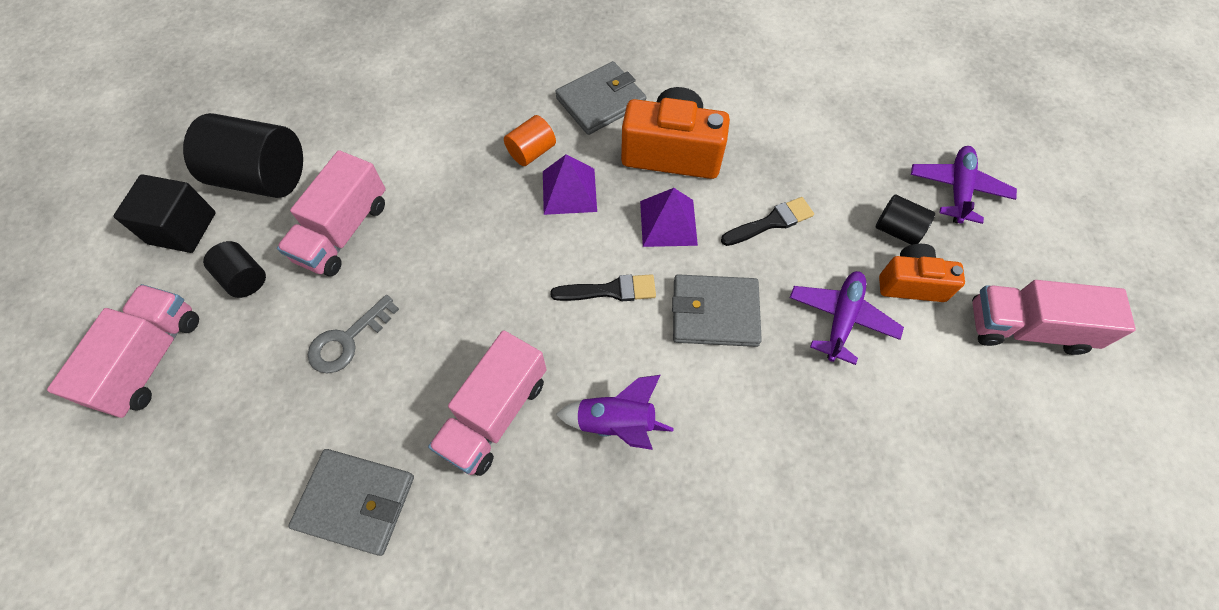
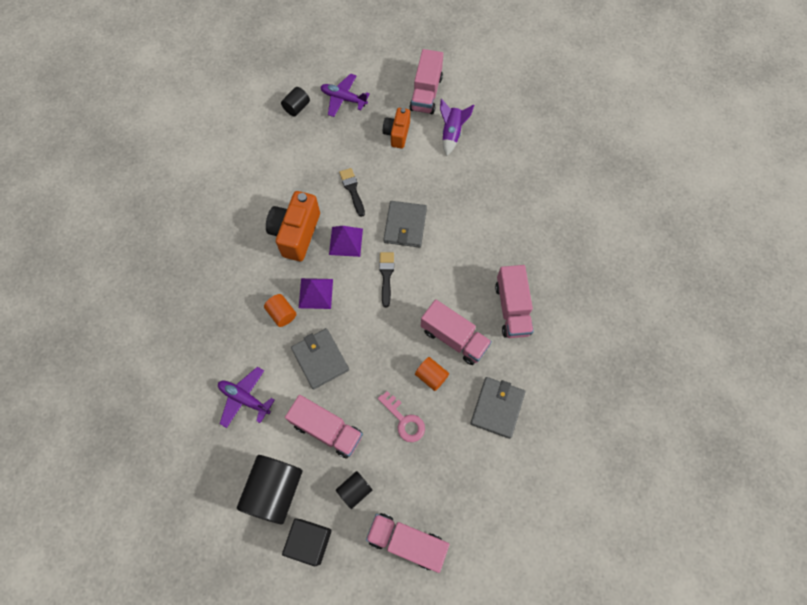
camera: 85 degrees left, 5 degrees up
grey key [308,295,399,374] -> pink key [378,391,425,442]
grey wallet [555,61,647,135] -> grey wallet moved to [291,328,349,390]
purple rocket [556,375,674,450] -> purple rocket moved to [440,99,474,156]
purple plane [790,271,904,365] -> purple plane moved to [218,367,275,428]
black cylinder [876,194,935,245] -> black cylinder moved to [281,87,310,117]
none -> orange cylinder [415,357,449,391]
none -> pink truck [495,265,534,338]

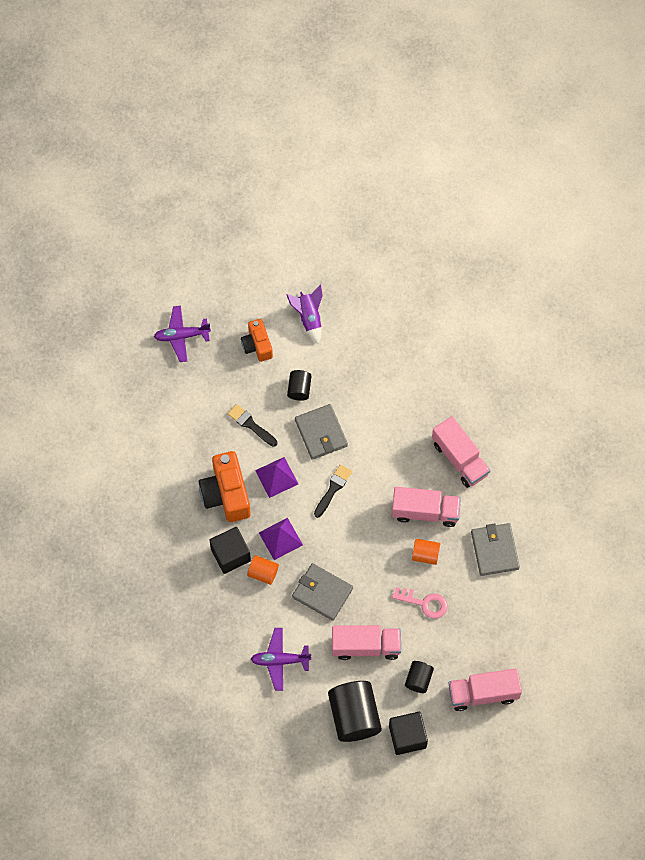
camera: 30 degrees left, 0 degrees up
black cylinder [281,87,310,117] -> black cylinder moved to [287,370,311,401]
black brush [379,252,394,307] -> black brush turned 60 degrees clockwise [314,464,352,518]
pink truck [409,49,443,114] -> none
none -> black cube [209,527,251,574]

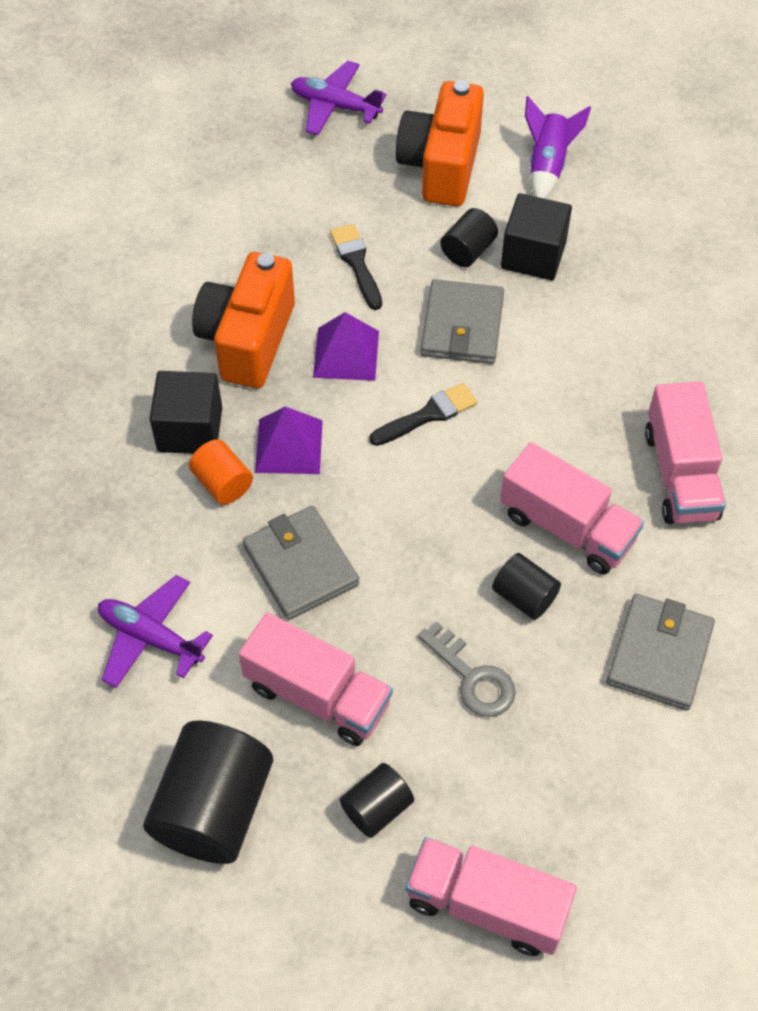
camera: 30 degrees right, 10 degrees down
orange camera [241,319,273,362] -> orange camera [396,80,484,206], size x1.63
black cube [389,712,428,755] -> black cube moved to [501,193,572,280]
pink key [392,587,448,619] -> grey key [418,621,516,717]
orange cylinder [412,539,440,565] -> black cylinder [492,553,561,620]

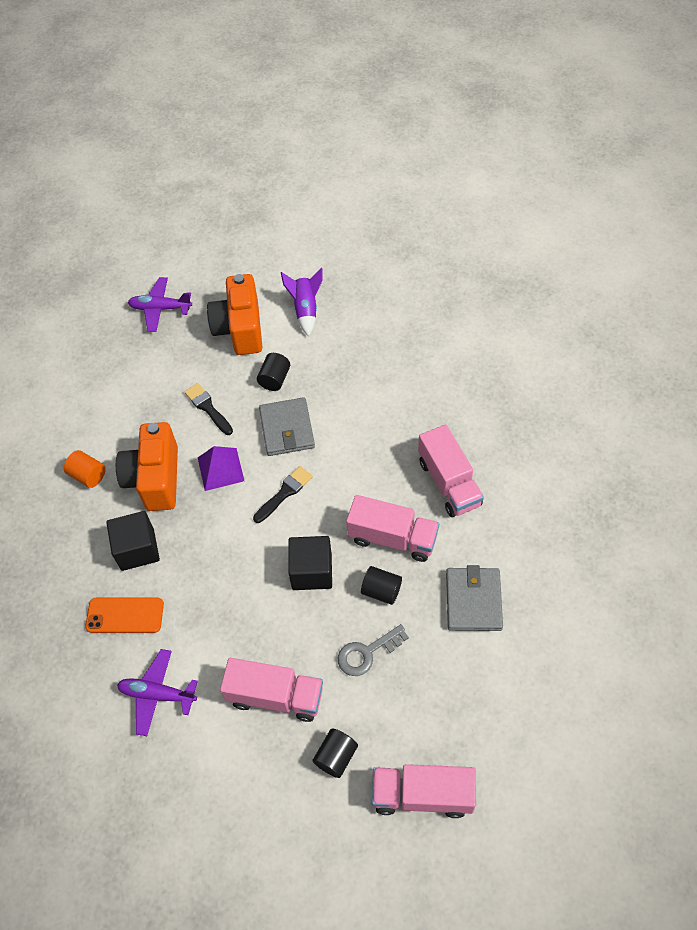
camera: 15 degrees left, 0 degrees up
black cylinder [143,721,273,864] -> none
orange cylinder [189,439,253,505] -> orange cylinder moved to [64,450,106,488]
grey wallet [243,506,359,620] -> none
purple pyramid [255,406,323,474] -> none
grey key [418,621,516,717] -> grey key turned 120 degrees clockwise [338,624,409,676]
black cube [501,193,572,280] -> black cube moved to [288,536,332,590]
none -> orange phone [85,598,164,633]

